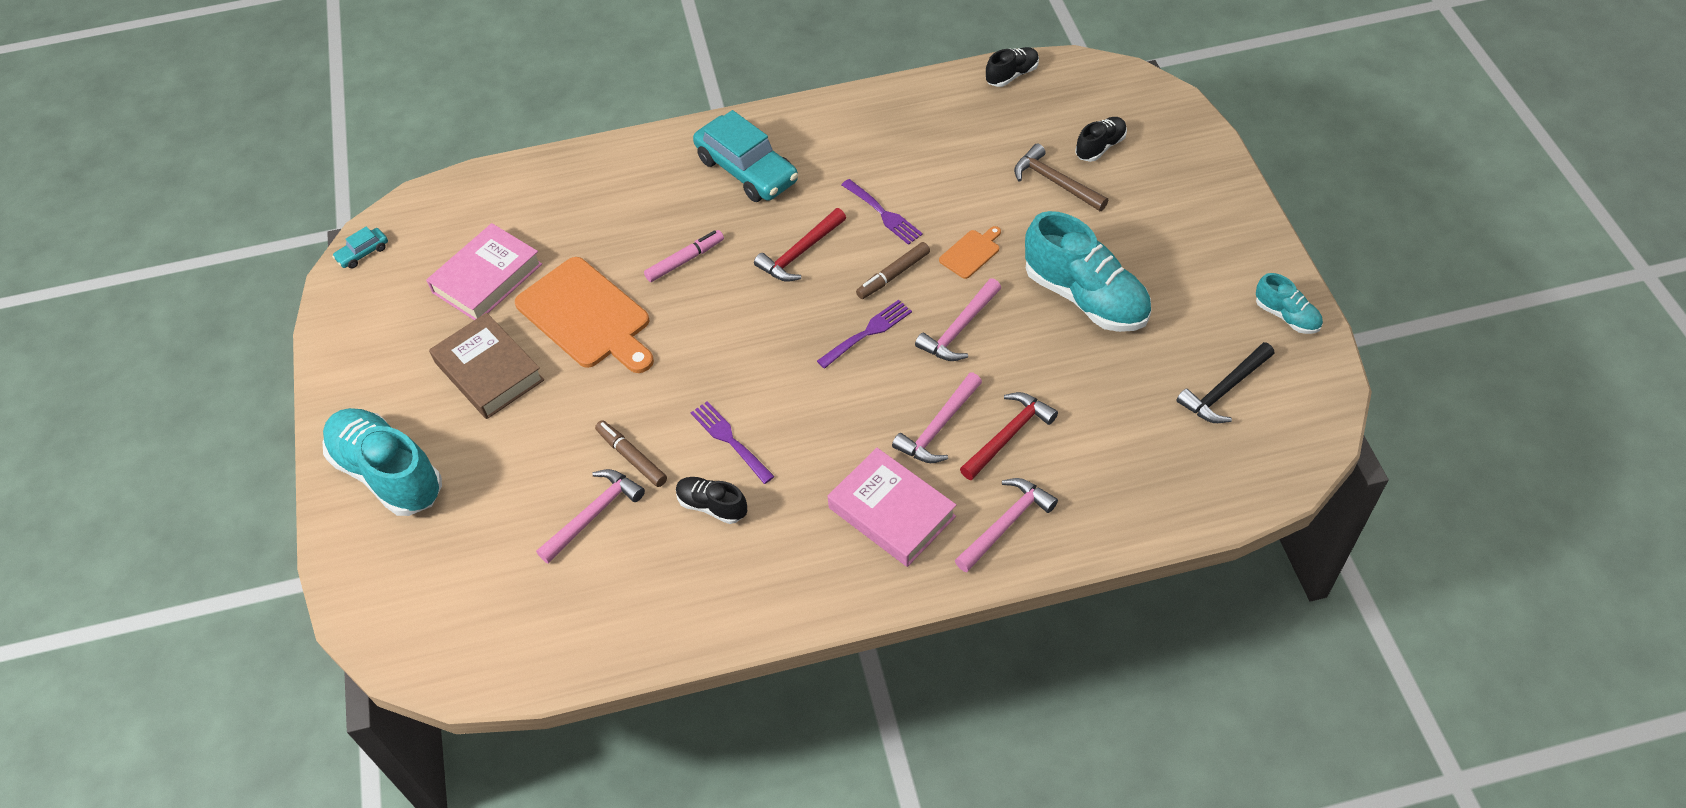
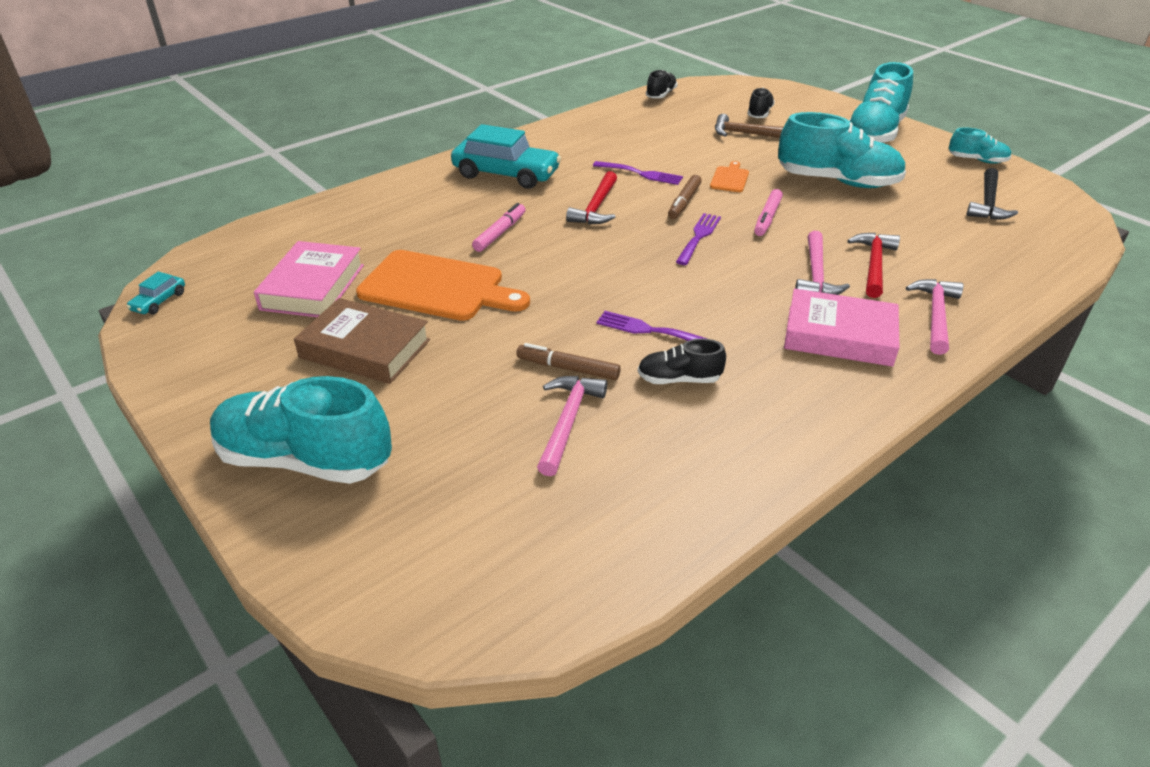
camera: 30 degrees left, 15 degrees down
pink hammer [915,278,1001,361] -> pink marker [754,189,783,236]
none -> turquoise shoe [849,62,913,143]

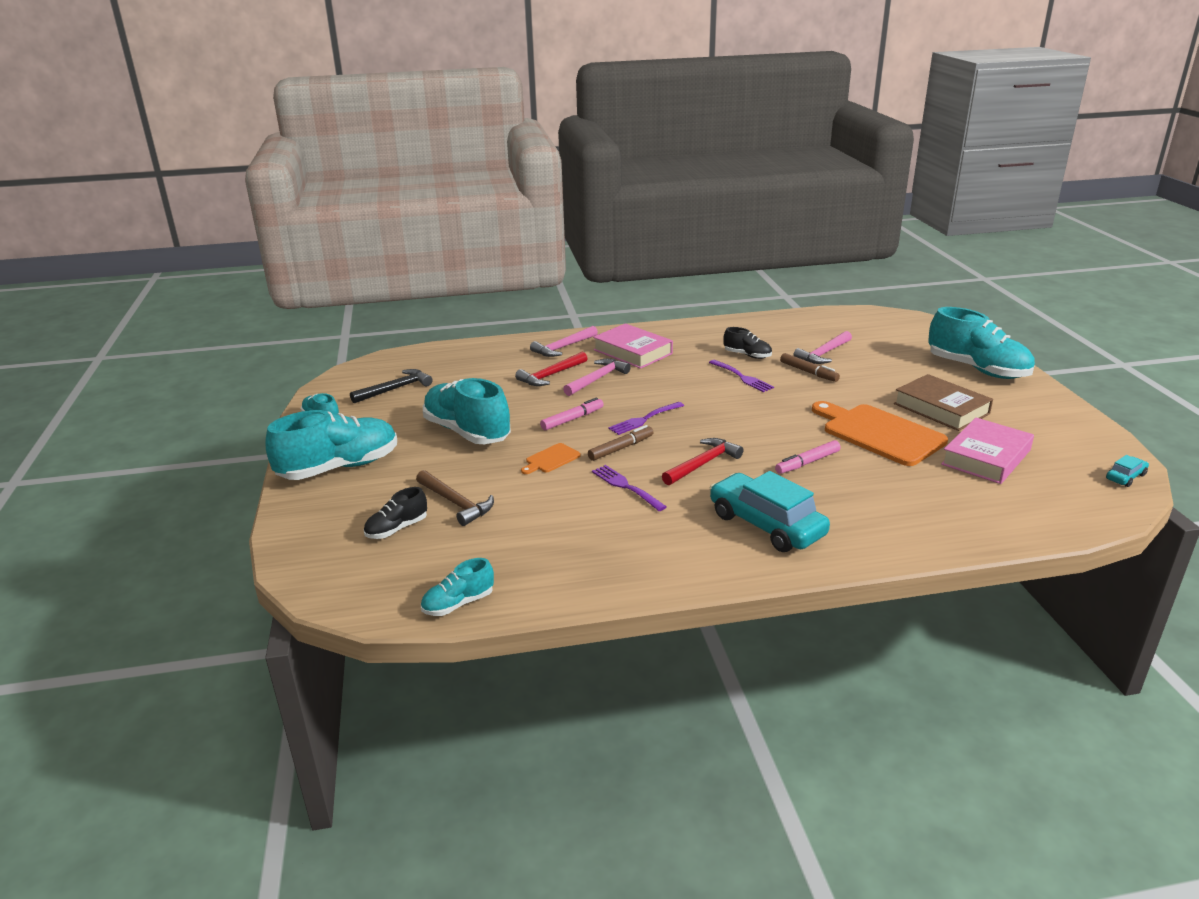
camera: 150 degrees left, 10 degrees down
black shoe [646,70,678,98] -> turquoise shoe [421,558,494,616]

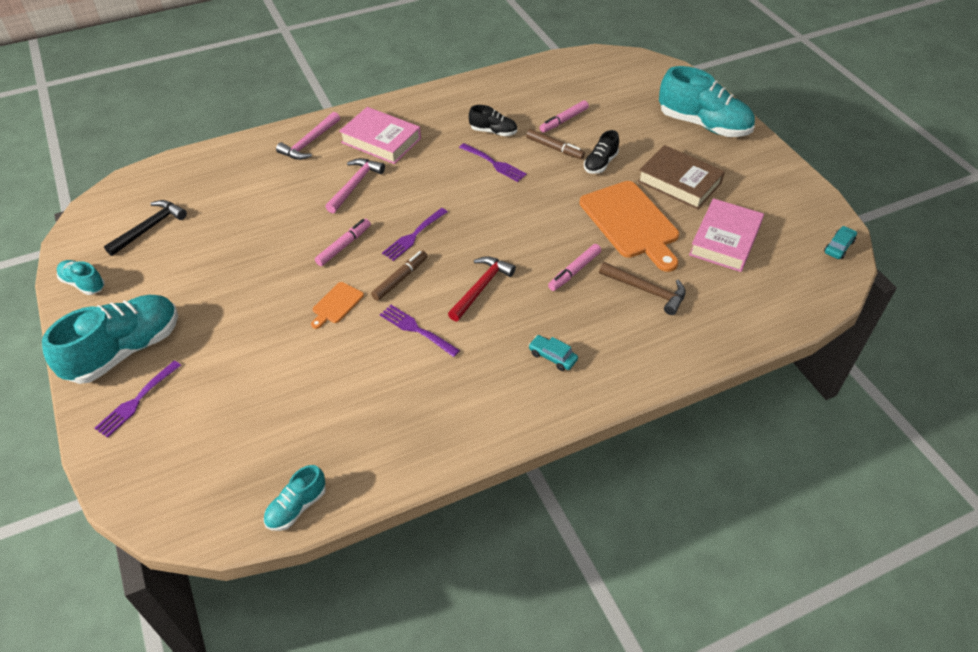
camera: 15 degrees left, 20 degrees up
black shoe [364,487,427,539] -> black shoe moved to [584,130,619,174]
brown hammer [416,470,494,526] -> brown hammer moved to [599,262,686,315]
turquoise shoe [423,378,511,444] -> none
red hammer [515,351,588,386] -> none
turquoise car [710,471,830,552] -> turquoise car [528,335,578,371], size x0.44
pink hammer [793,331,852,364] -> pink marker [539,100,589,133]
orange cutting board [812,401,948,466] -> orange cutting board turned 150 degrees counterclockwise [579,181,679,272]
none -> purple fork [94,360,181,438]

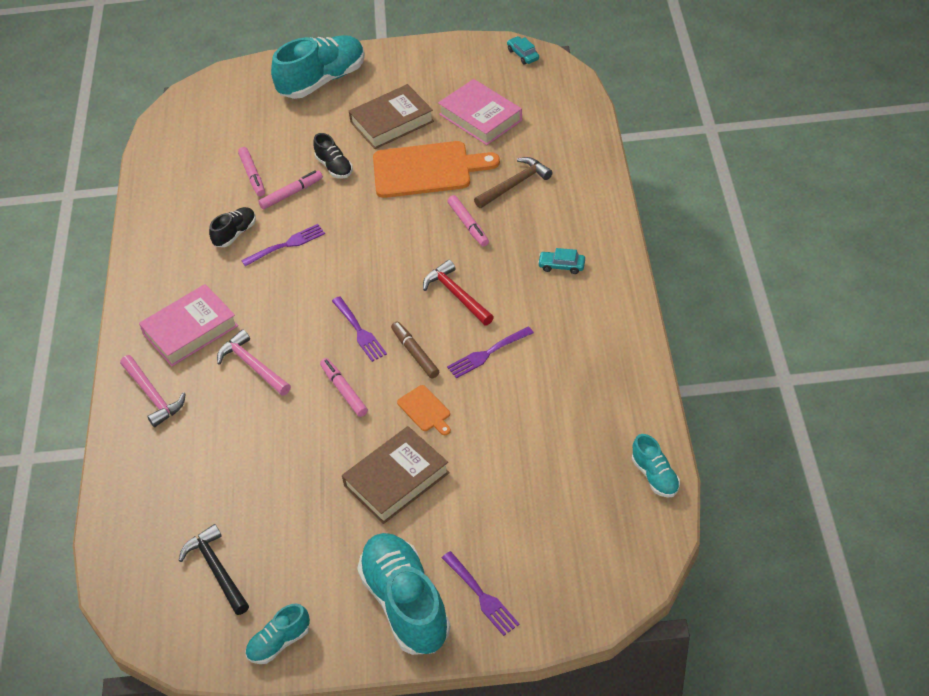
camera: 65 degrees left, 0 degrees up
brown marker [526,129,585,159] -> pink marker [258,170,323,209]
turquoise car [528,335,578,371] -> turquoise car turned 45 degrees clockwise [538,248,585,274]
none -> brown book [342,426,450,524]

